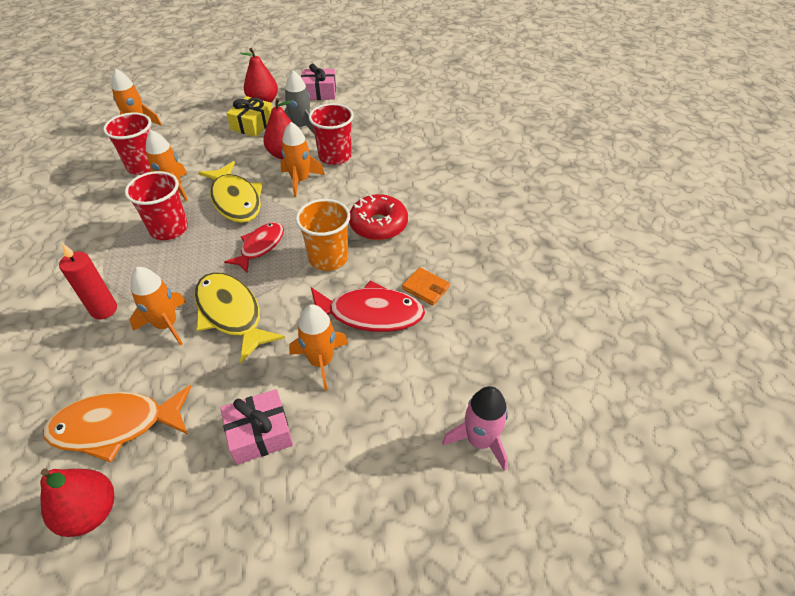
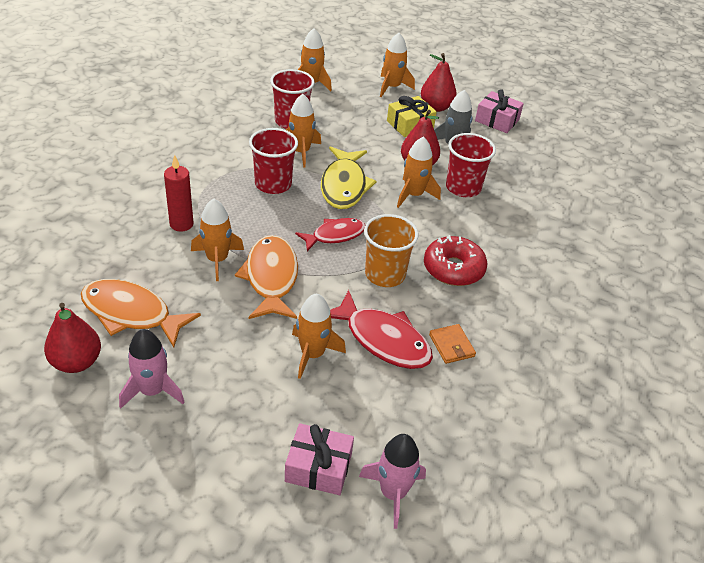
camera: 30 degrees right, 5 degrees down
yellow fish [194,272,285,363] -> orange fish [235,235,298,319]
pink gift [220,389,293,465] -> pink gift moved to [285,423,354,495]
none -> pink rocket [119,329,184,409]
none -> orange rocket [380,33,415,97]

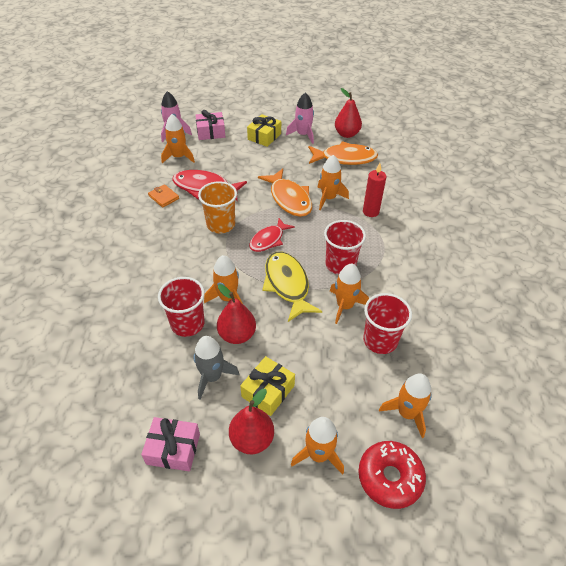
camera: 160 degrees right, 5 degrees up
orange rocket [292,293,346,379] -> orange rocket moved to [161,114,195,163]
red donut [424,235,487,286] -> red donut moved to [358,441,426,509]
none -> yellow gift [247,114,281,147]

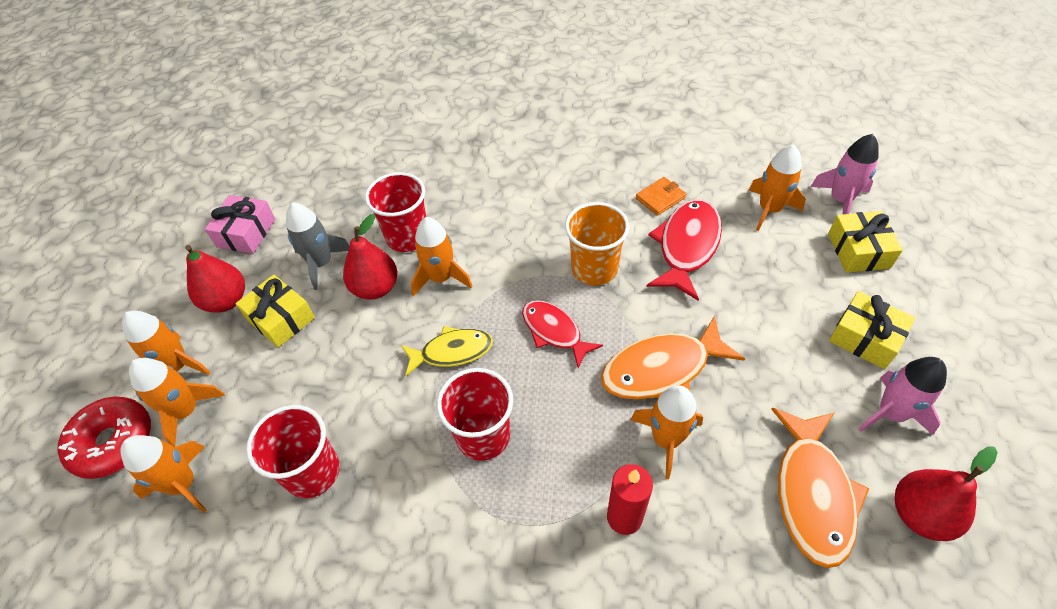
camera: 100 degrees right, 5 degrees up
pink gift [195,110,225,140] -> yellow gift [828,211,903,273]
yellow fish [262,252,322,322] -> yellow fish [401,326,493,376], size x0.66
orange rocket [330,264,369,324] -> orange rocket moved to [129,358,225,447]

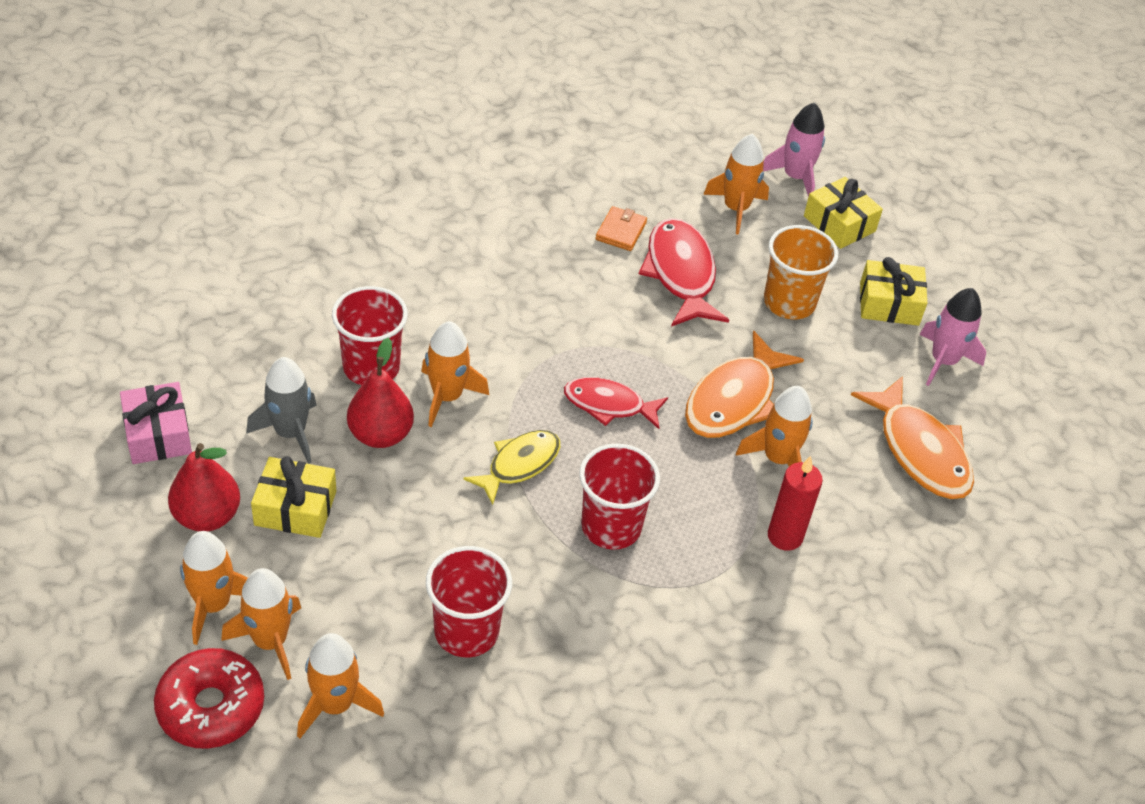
camera: 40 degrees left, 5 degrees down
orange cup [565,202,629,285] -> orange cup moved to [764,225,838,319]
red pear [895,446,998,541] -> none

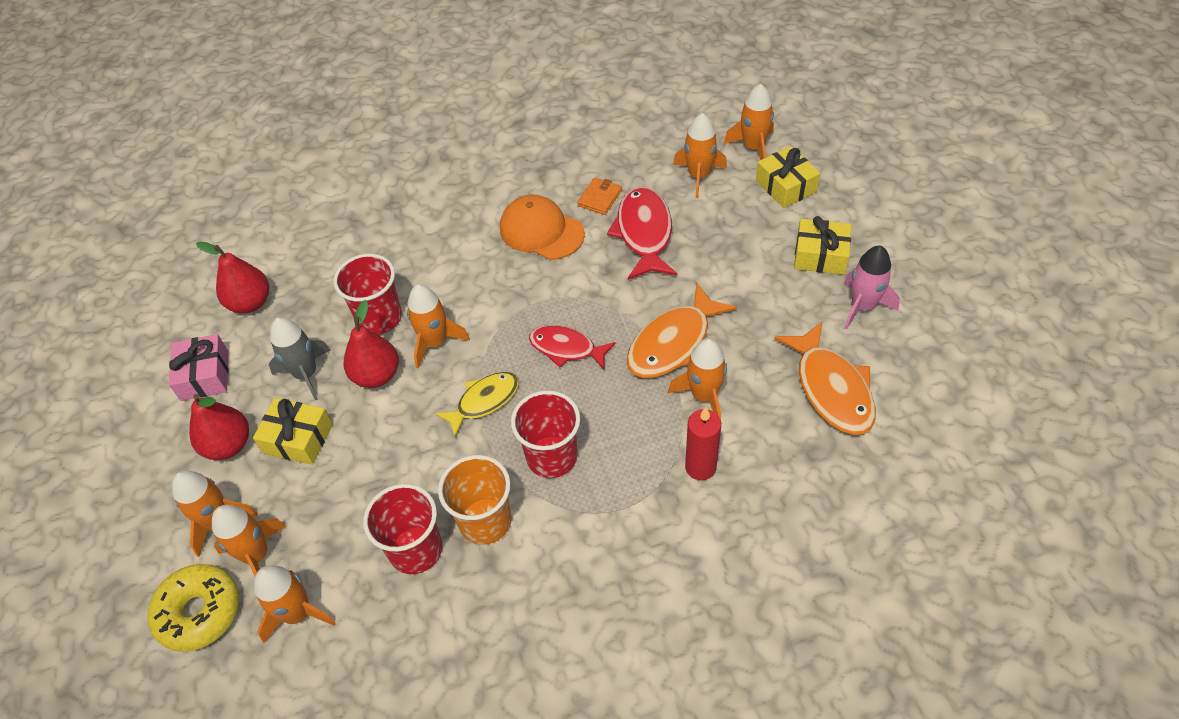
camera: 15 degrees right, 5 degrees up
red donut [154,648,264,749] -> yellow donut [147,564,239,652]
pink rocket [763,103,825,197] -> orange rocket [724,84,774,160]
orange cup [764,225,838,319] -> orange cup moved to [438,455,512,545]
none -> red pear [196,242,269,313]
none -> orange cap [500,194,585,260]

